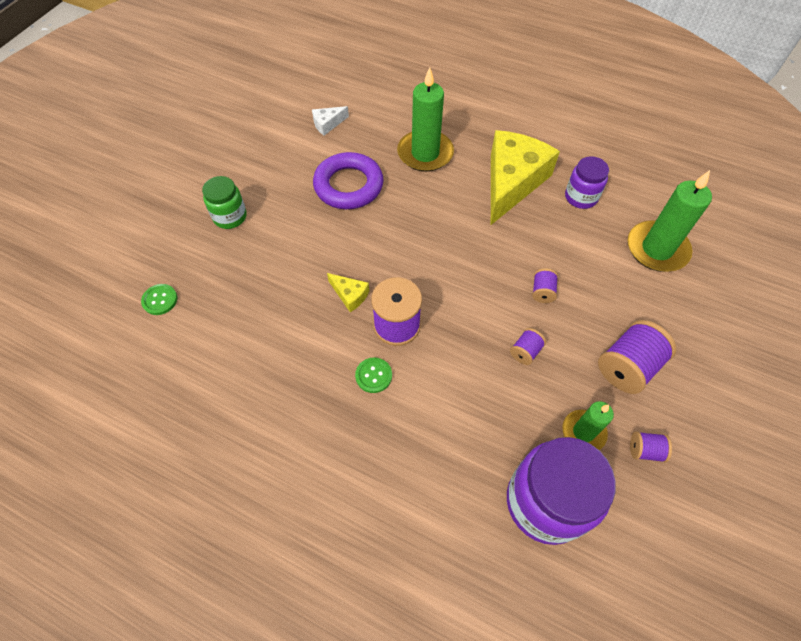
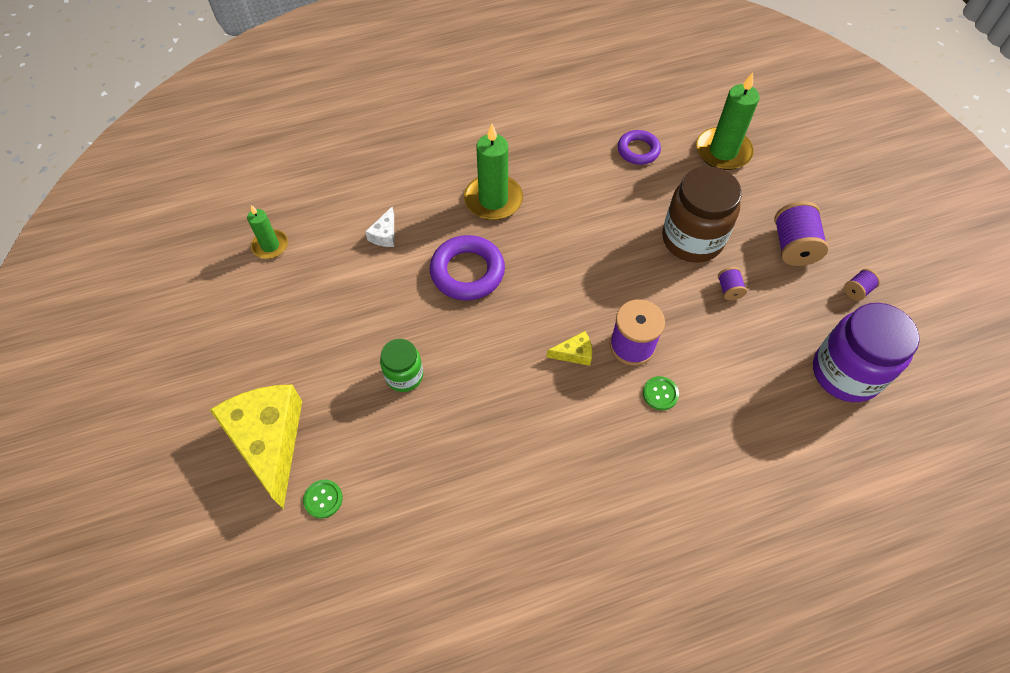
camera: 45 degrees left, 0 degrees up
green button [141,284,177,315] -> green button moved to [303,480,343,518]
yellow cheese [491,130,560,225] -> yellow cheese moved to [210,385,302,509]
purple spool [532,268,558,303] -> brown jar [662,166,742,263]
green candle [562,401,614,450] -> green candle moved to [247,205,288,259]
purple jar [565,156,609,209] -> purple ring [618,130,661,165]

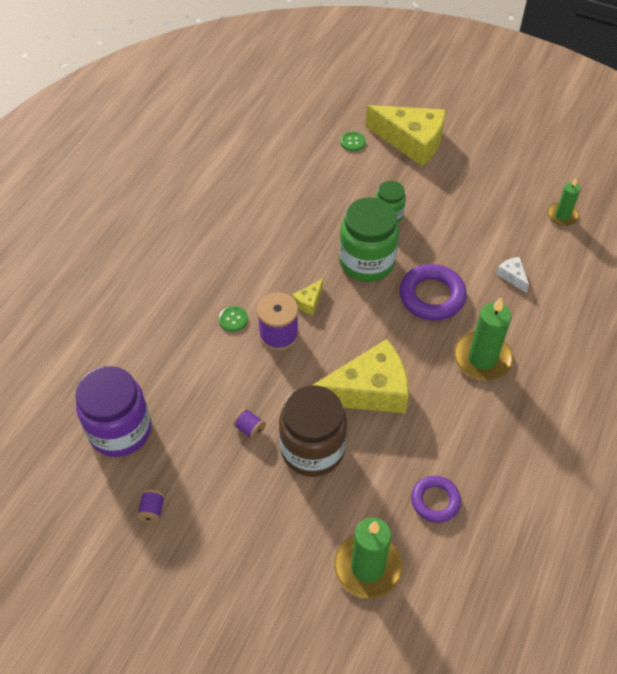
camera: 135 degrees right, 5 degrees down
purple spool [774,201,829,266] -> none
none -> yellow cheese [313,339,409,413]
none -> green jar [339,197,399,282]

